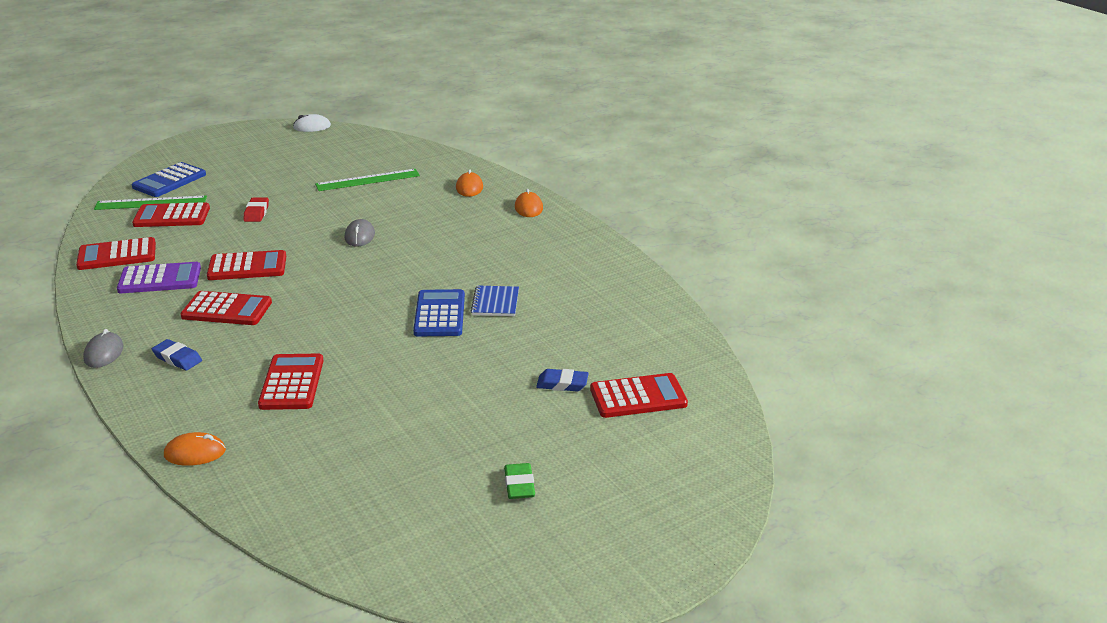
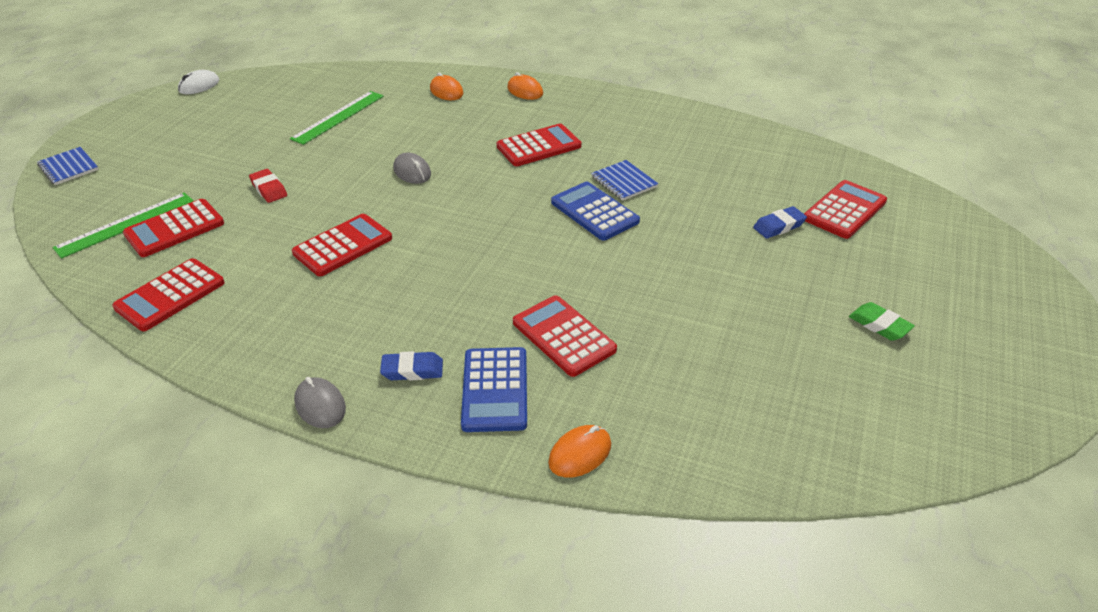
camera: 35 degrees left, 10 degrees up
purple calculator [117,262,201,293] -> none
blue calculator [132,162,206,197] -> blue calculator moved to [461,347,527,432]
red calculator [180,291,272,325] -> red calculator moved to [497,124,581,166]
none -> blue notebook [37,147,99,185]

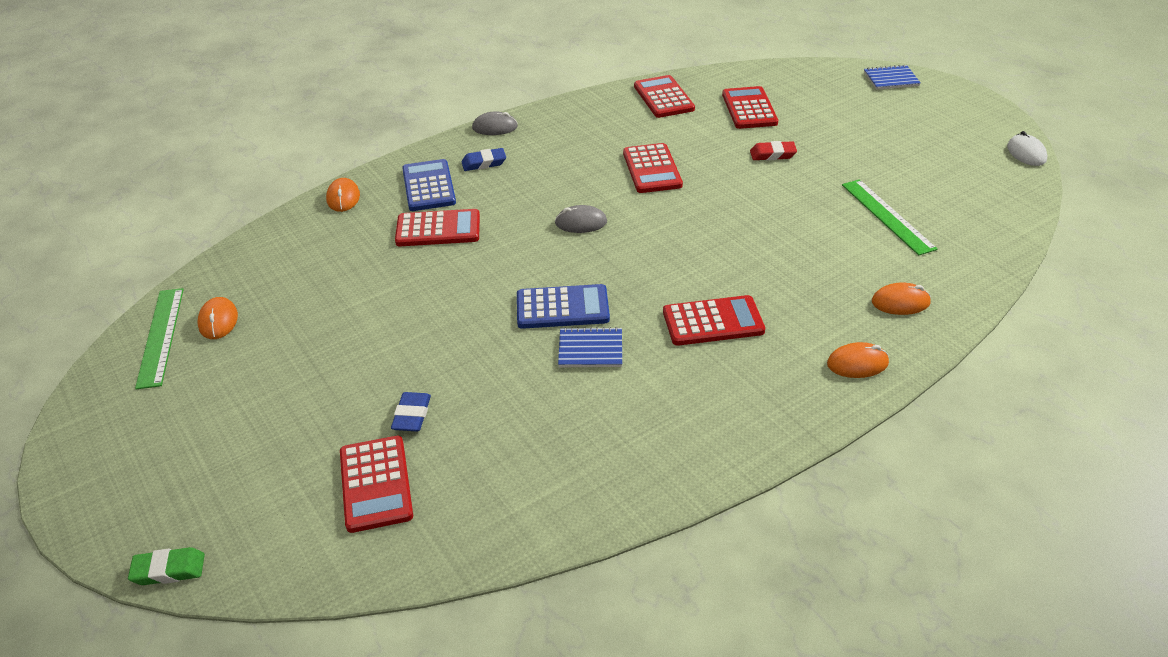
camera: 125 degrees right, 0 degrees up
green ruler [53,192,193,259] -> green ruler moved to [135,288,184,389]
blue eraser [380,351,443,381] -> blue eraser turned 45 degrees clockwise [461,148,506,171]
grey mouse [393,153,431,184] -> grey mouse moved to [555,205,607,233]
blue calculator [461,347,527,432] -> blue calculator turned 45 degrees clockwise [402,159,456,211]
red calculator [497,124,581,166] -> red calculator turned 105 degrees counterclockwise [663,295,765,346]
green eraser [849,302,915,341] -> green eraser moved to [128,547,205,585]
none -> orange mouse [198,297,238,339]

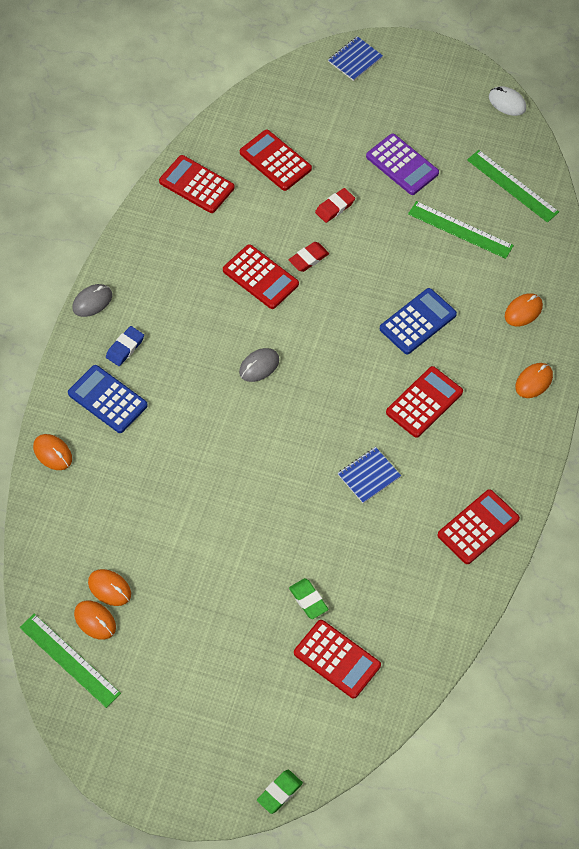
camera: 40 degrees left, 20 degrees up
blue eraser [391,392,431,431] -> green eraser [289,578,328,619]
red calculator [395,209,480,246] -> red calculator moved to [438,489,520,564]
blue calculator [517,284,610,329] -> blue calculator moved to [380,288,457,354]
none -> orange mouse [88,569,131,606]
none -> red eraser [289,242,329,272]
none -> purple calculator [366,133,439,195]
none -> green ruler [467,150,559,223]

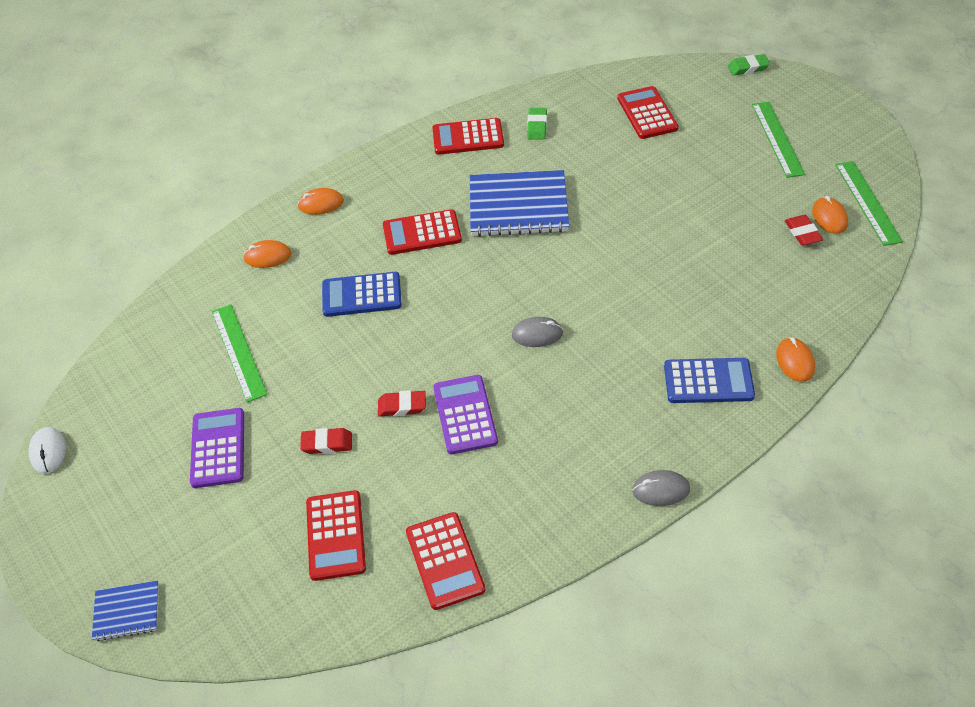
camera: 140 degrees left, 10 degrees down
blue calculator [68,365,148,433] -> blue calculator turned 75 degrees counterclockwise [664,358,755,403]
orange mouse [88,569,131,606] -> red eraser [785,215,823,246]
blue eraser [106,326,144,366] -> none
red calculator [223,244,299,309] -> purple calculator [433,375,498,454]
green eraser [289,578,328,619] -> green eraser moved to [527,108,547,140]
blue notebook [338,447,401,503] -> blue notebook [470,170,569,237], size x1.99
green ruler [467,150,559,223] -> green ruler moved to [752,101,805,178]

